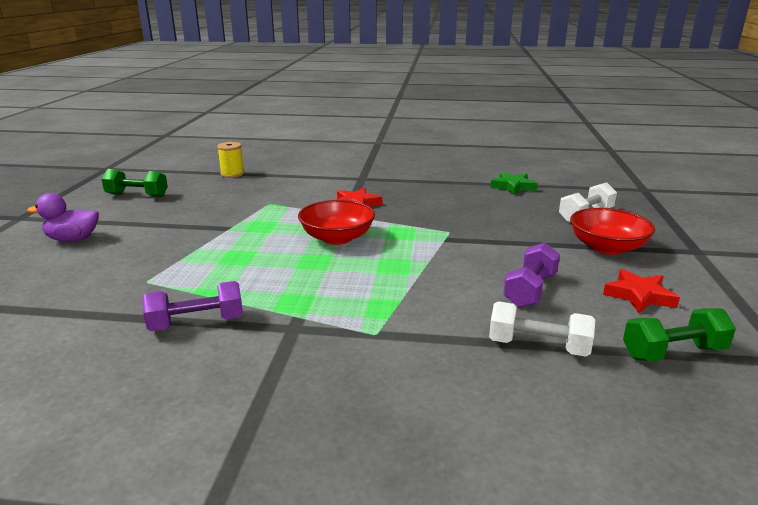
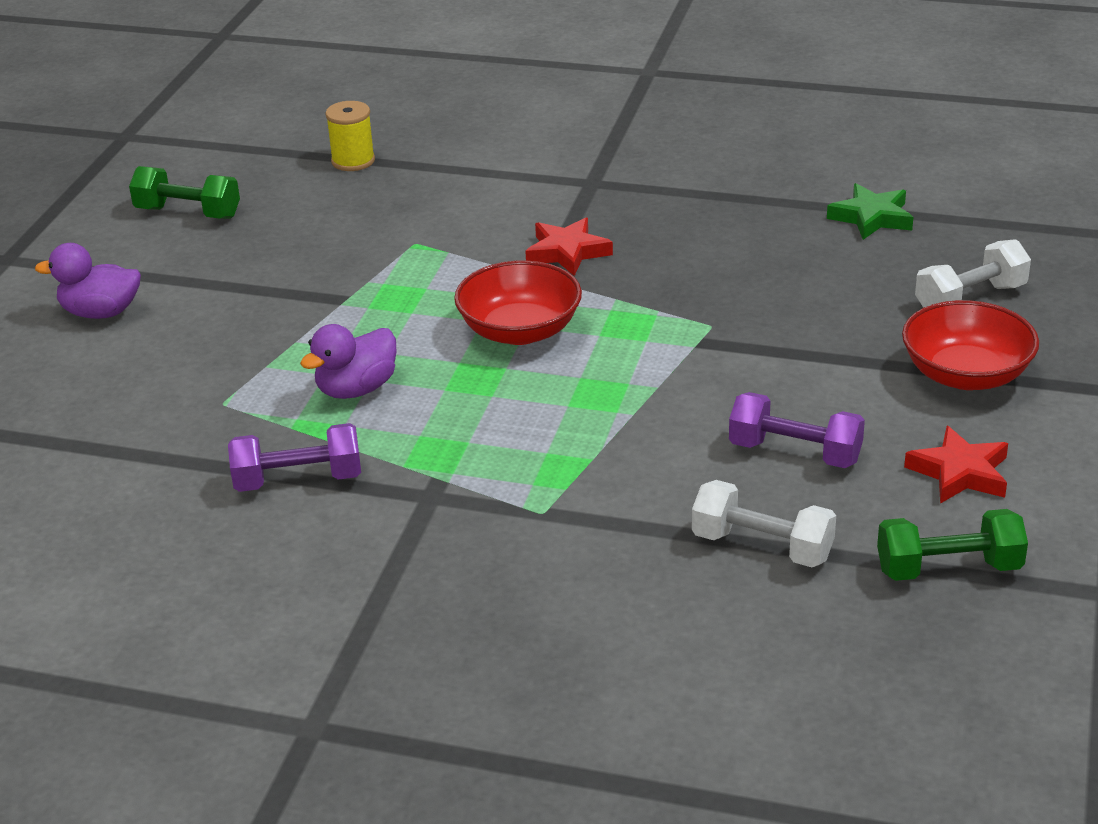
camera: 10 degrees right, 10 degrees up
purple dumbbell [503,243,560,308] -> purple dumbbell turned 75 degrees clockwise [729,392,865,468]
none -> purple duck [300,324,397,399]

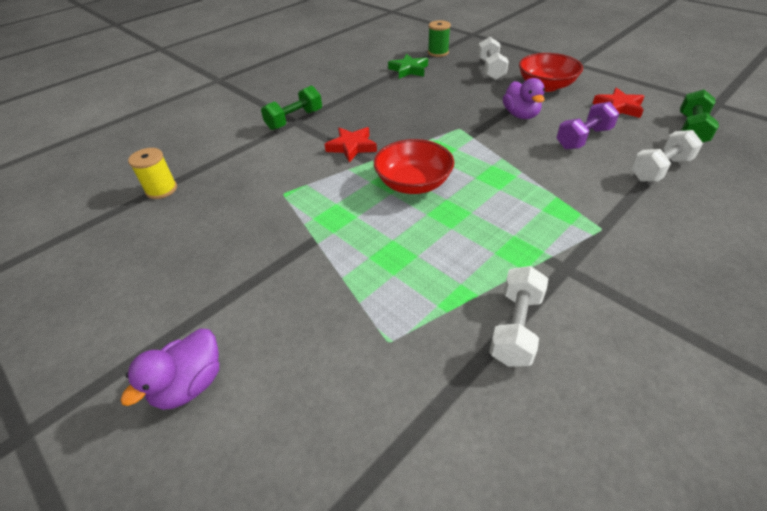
camera: 60 degrees left, 10 degrees up
green dumbbell [129,166,240,219] -> green dumbbell moved to [261,85,322,130]
purple dumbbell [228,423,361,492] -> white dumbbell [489,266,548,366]
purple duck [300,324,397,399] -> purple duck moved to [503,78,545,119]
none -> green spool [428,20,451,57]

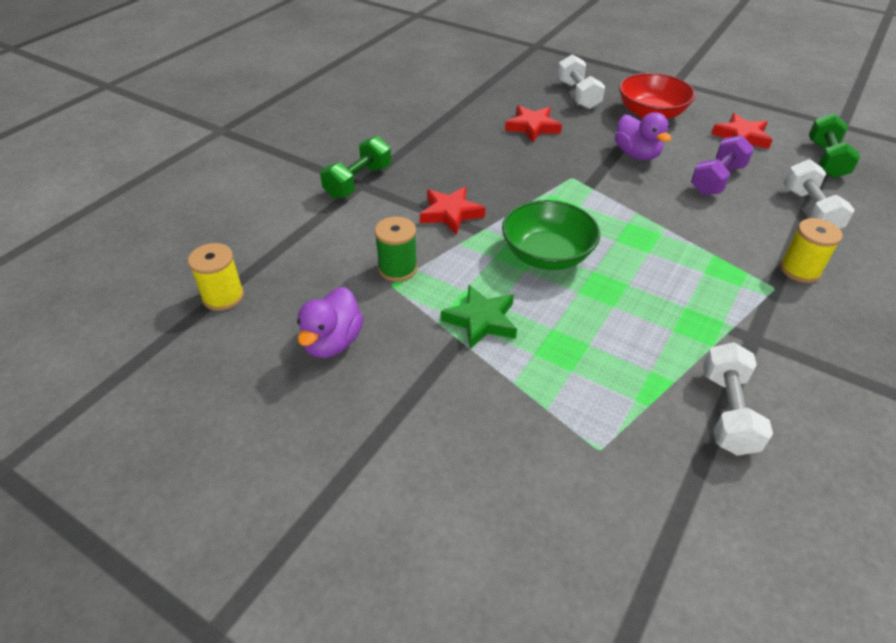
camera: 15 degrees left, 0 degrees up
purple duck [120,329,219,410] -> purple duck moved to [297,287,364,358]
red bowl [374,139,454,194] -> green bowl [502,200,600,270]
green star [388,54,428,78] -> green star moved to [441,285,517,349]
green spool [428,20,451,57] -> green spool moved to [375,217,418,282]
white dumbbell [631,130,703,182] -> white dumbbell turned 45 degrees counterclockwise [784,159,855,229]
none -> red star [505,106,562,142]
none -> yellow spool [780,218,843,283]

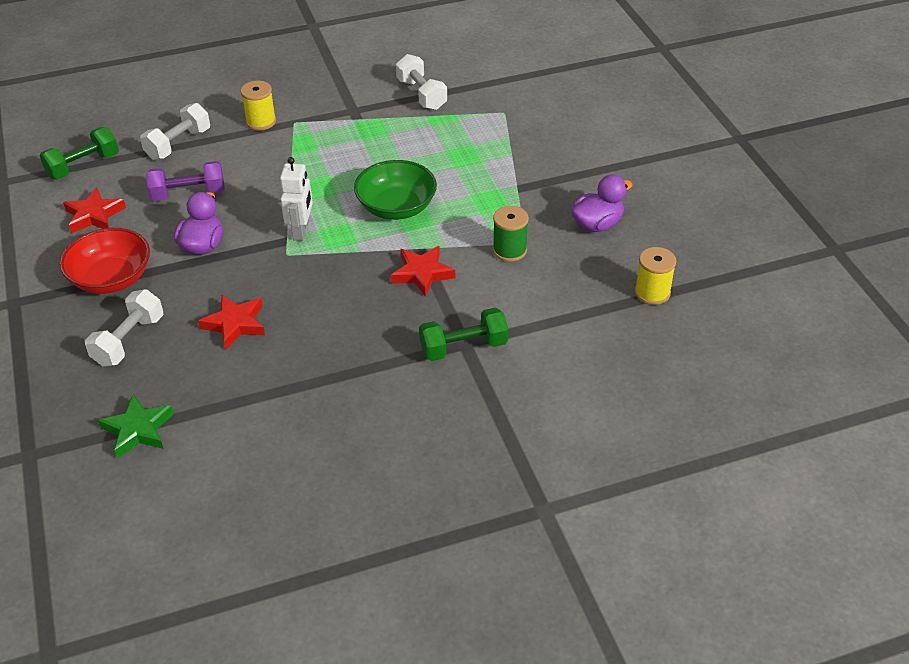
camera: 140 degrees left, 0 degrees up
green star [441,285,517,349] -> green star moved to [98,394,174,458]
white dumbbell [703,342,773,456] -> white dumbbell turned 75 degrees counterclockwise [396,54,447,110]
none -> white robot [280,157,313,241]

